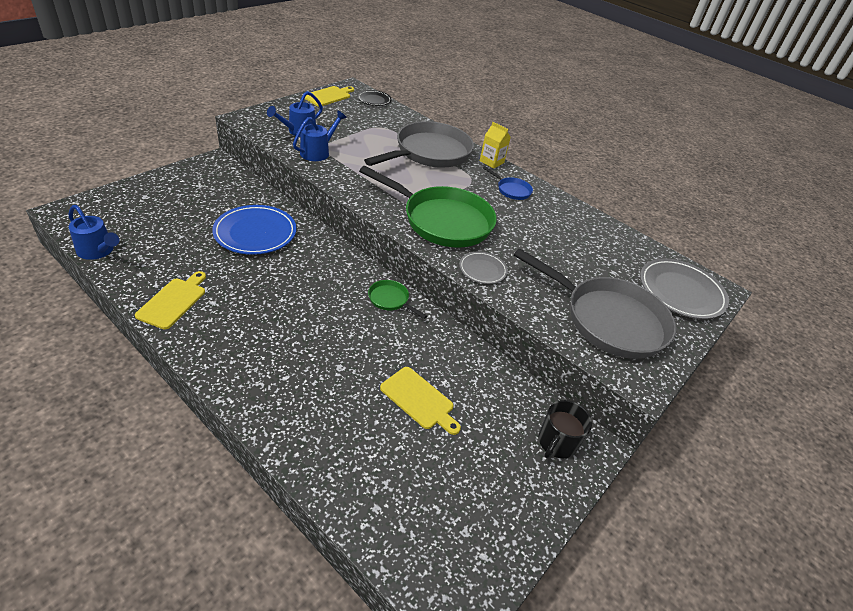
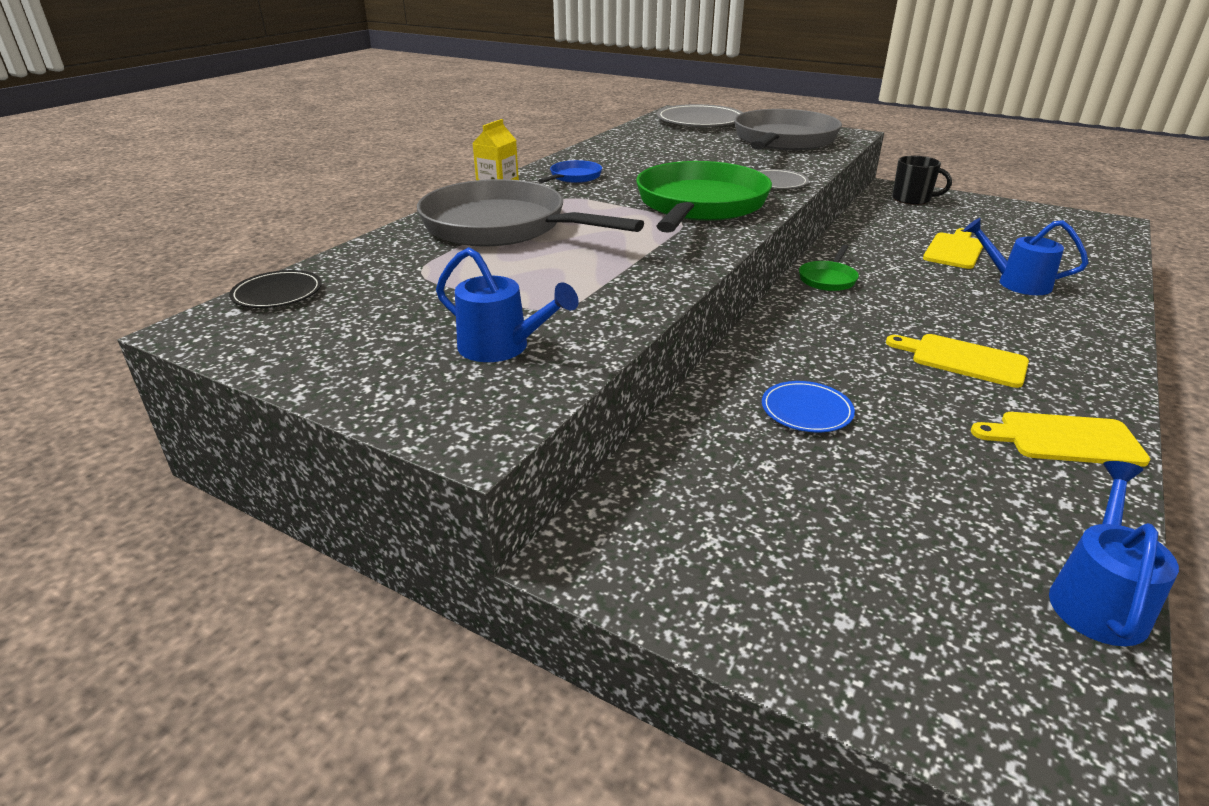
camera: 95 degrees left, 10 degrees down
blue plate [212,205,296,255] -> blue plate [762,381,855,432], size x0.54
blue watering can [293,111,347,161] -> blue watering can moved to [963,218,1089,295]
yellow cutting board [305,86,354,107] -> yellow cutting board moved to [886,334,1029,388]

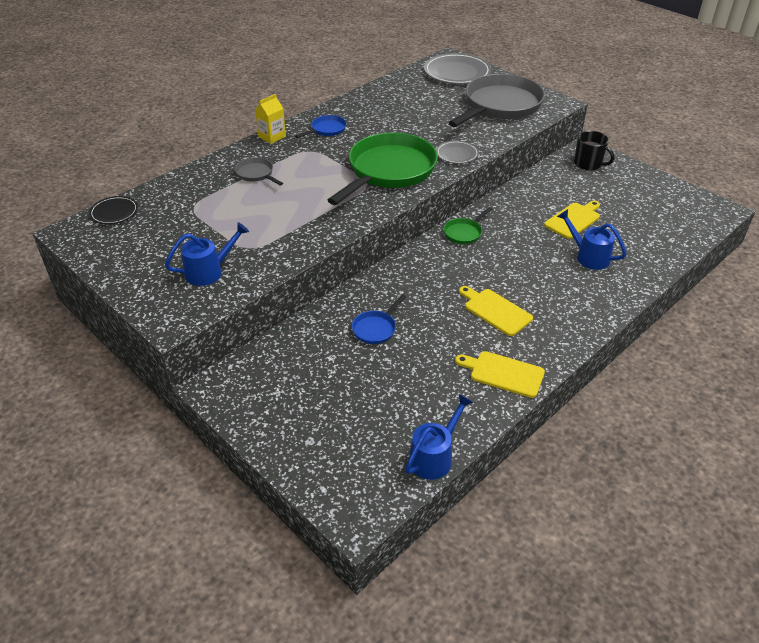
camera: 15 degrees right, 10 degrees up
grey pan [417,179,644,247] -> grey pan [235,157,283,186], size x0.43
blue watering can [436,247,579,362] -> blue watering can turned 75 degrees counterclockwise [165,222,249,286]
blue plate [762,381,855,432] -> blue pan [352,295,406,344]

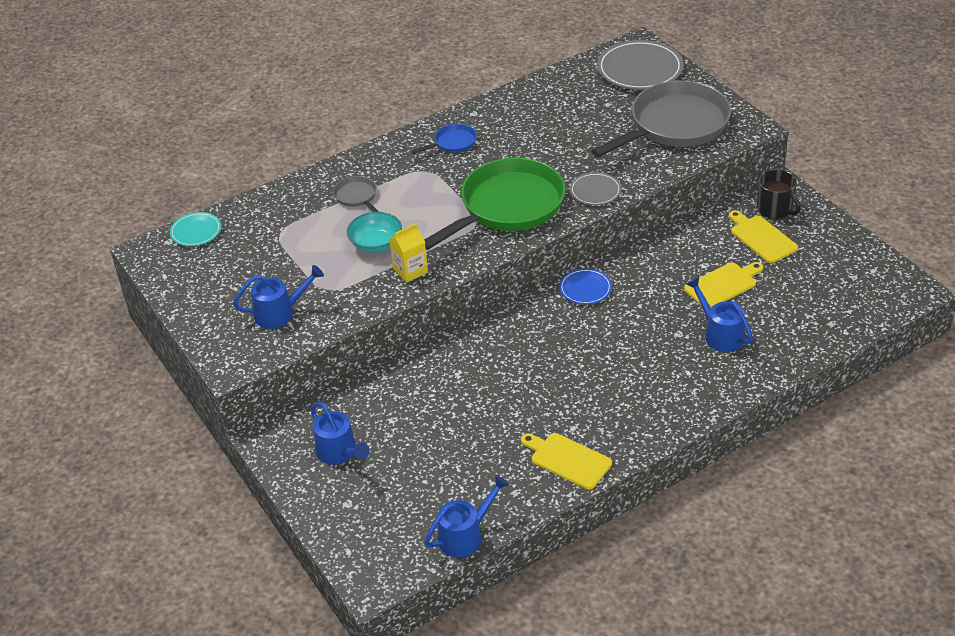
camera: 15 degrees right, 0 degrees up
black plate [89,196,138,224] -> turquoise plate [170,212,221,246]
yellow carton [255,94,286,144] -> yellow carton moved to [389,223,428,283]
blue pan [352,295,406,344] -> none
green pan [444,207,492,244] -> blue plate [559,268,612,304]
yellow cutting board [459,286,533,336] -> yellow cutting board moved to [729,210,798,263]
none -> blue watering can [310,402,369,465]
none -> turquoise bowl [347,212,402,253]

